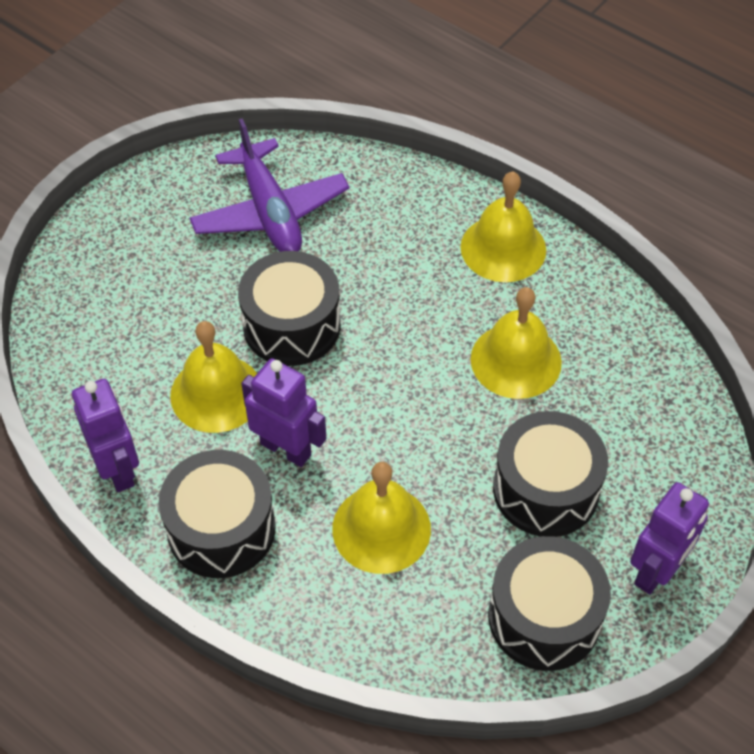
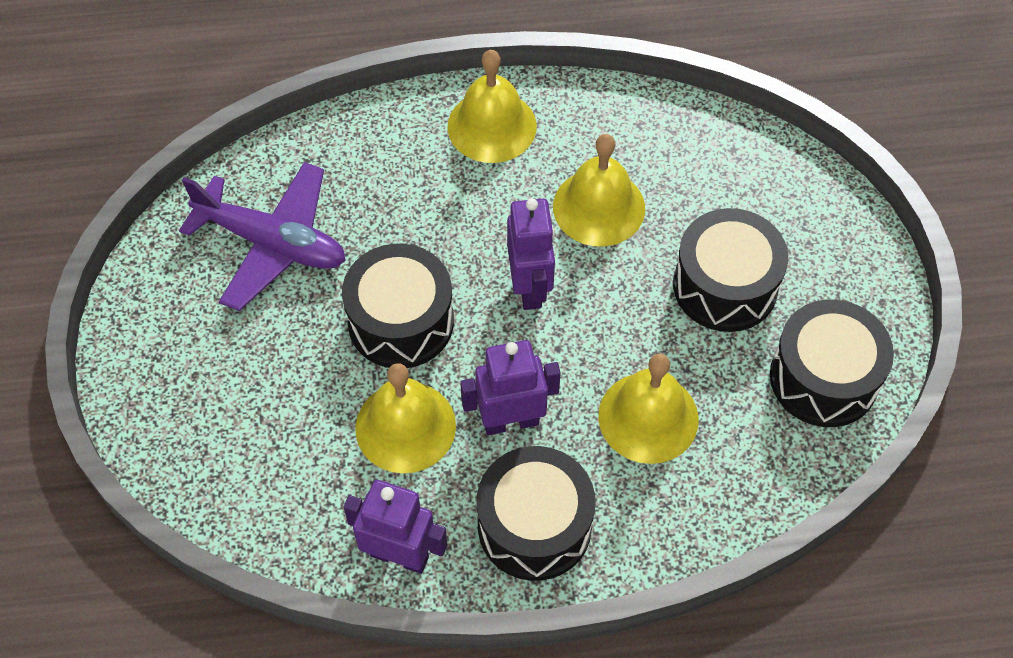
camera: 45 degrees left, 5 degrees up
purple robot [630,482,709,595] -> purple robot moved to [507,198,555,310]

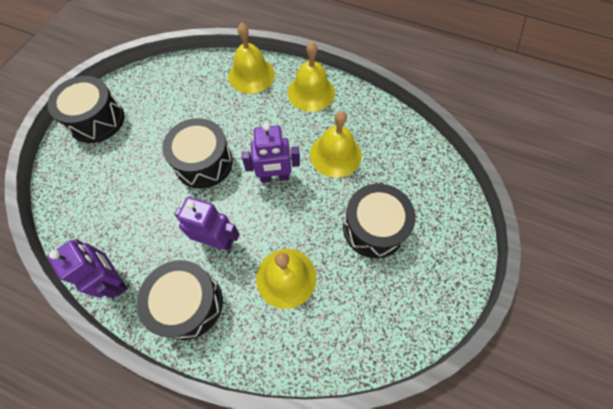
camera: 30 degrees right, 5 degrees up
purple plane [179,162,346,311] -> none
yellow bell [355,363,456,473] -> yellow bell moved to [228,23,275,94]
purple robot [507,198,555,310] -> purple robot turned 60 degrees clockwise [242,123,300,183]
black drum [770,299,894,427] -> black drum moved to [47,76,124,143]

